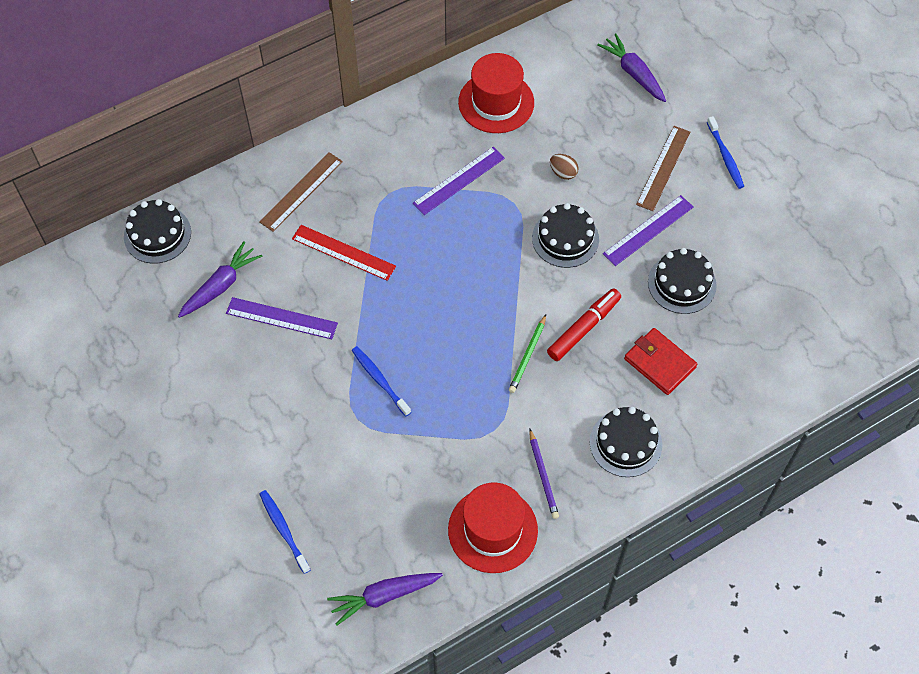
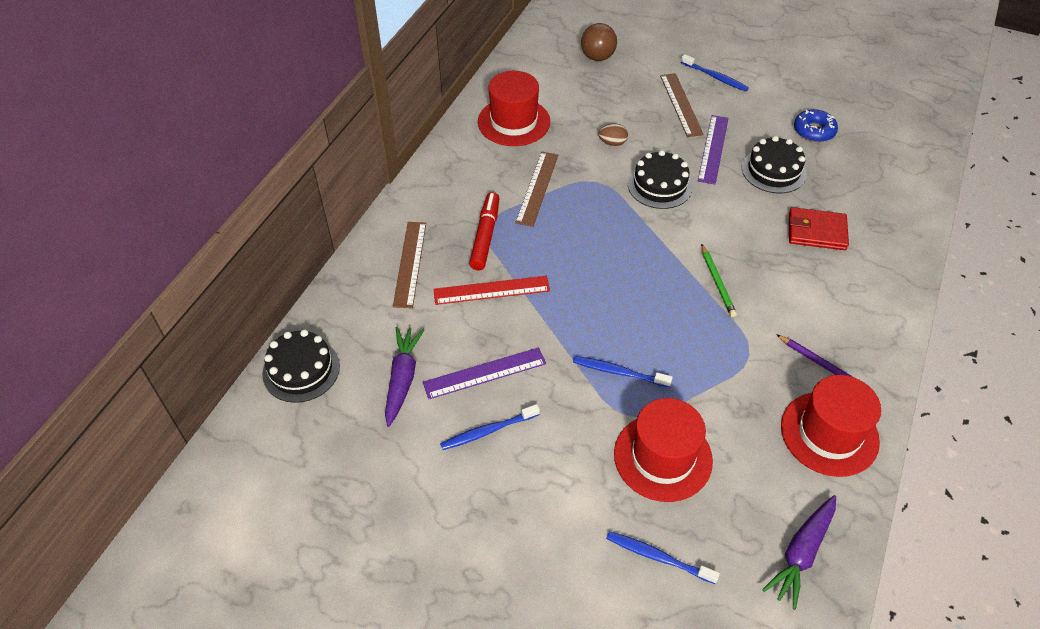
camera: 35 degrees left, 10 degrees down
purple ruler [413,147,505,215] -> brown ruler [515,152,558,227]
red marker [547,289,621,361] -> red marker moved to [469,192,500,270]
black cake [590,407,662,477] -> none
purple carrot [597,34,666,102] -> brown ball [581,23,617,61]
none -> blue toothbrush [440,404,540,450]
none -> red hat [614,398,713,502]
none -> blue donut [794,109,838,142]

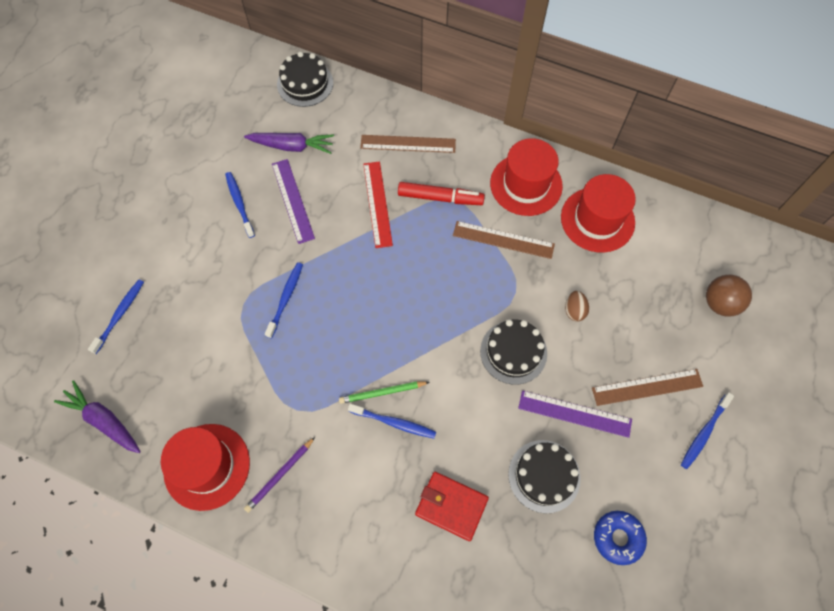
camera: 90 degrees right, 15 degrees up
red hat [614,398,713,502] -> red hat moved to [490,138,563,216]
red wallet [789,207,849,250] -> red wallet turned 75 degrees counterclockwise [415,472,489,541]
none -> blue toothbrush [348,404,436,439]

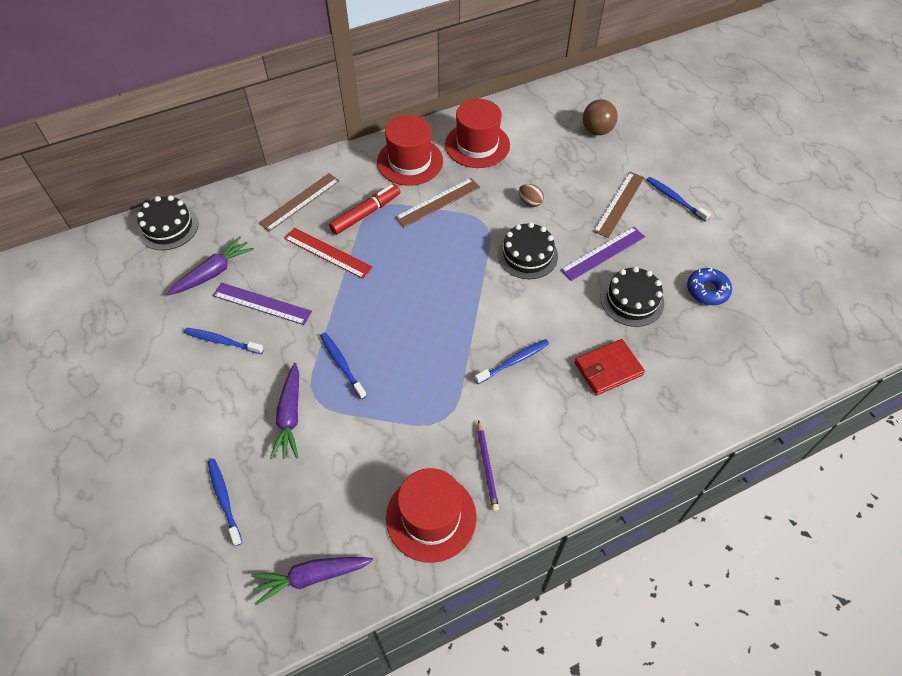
camera: 50 degrees left, 10 degrees down
green pencil [339,381,430,404] -> none
blue toothbrush [681,393,734,469] -> blue toothbrush turned 150 degrees clockwise [646,177,710,221]
none -> purple carrot [270,363,299,459]

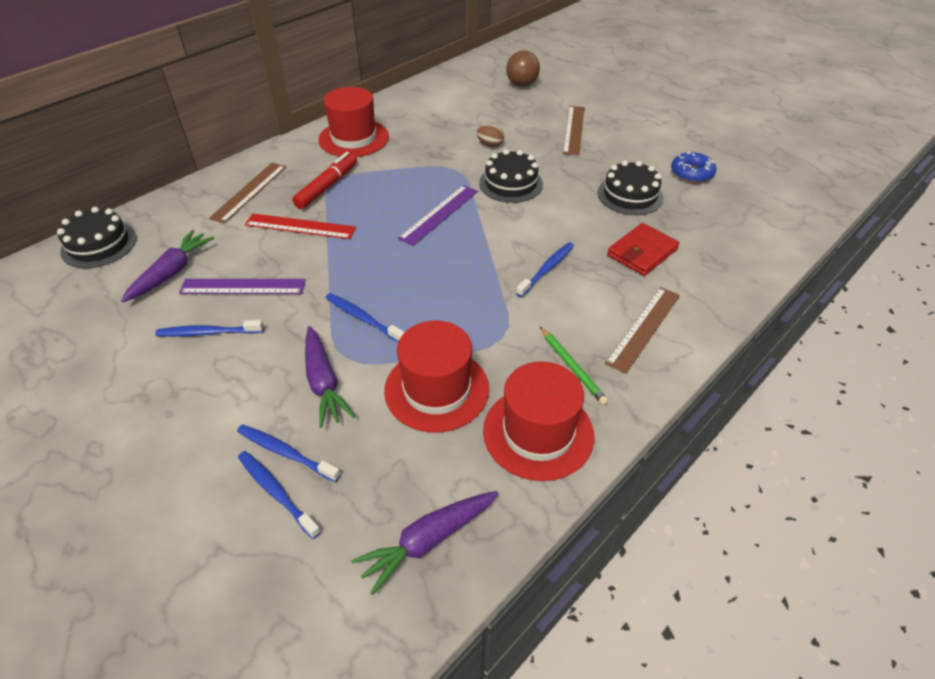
camera: 20 degrees left, 10 degrees down
brown ruler [395,178,480,227] -> brown ruler moved to [605,287,680,374]
red hat [445,99,510,168] -> red hat moved to [384,321,489,433]
purple pencil [477,420,499,511] -> green pencil [540,327,608,405]
purple ruler [560,227,645,281] -> purple ruler moved to [398,185,478,246]
blue toothbrush [646,177,710,221] -> blue toothbrush moved to [237,424,341,482]

